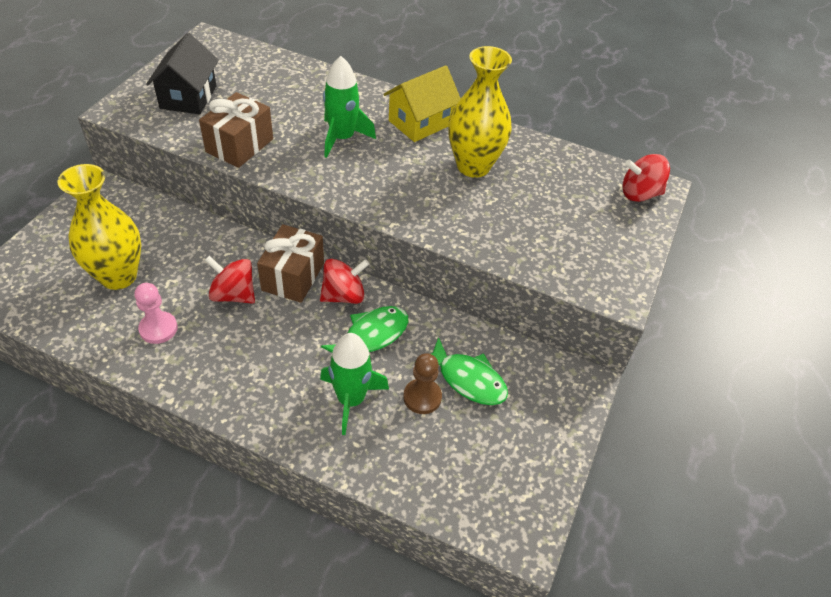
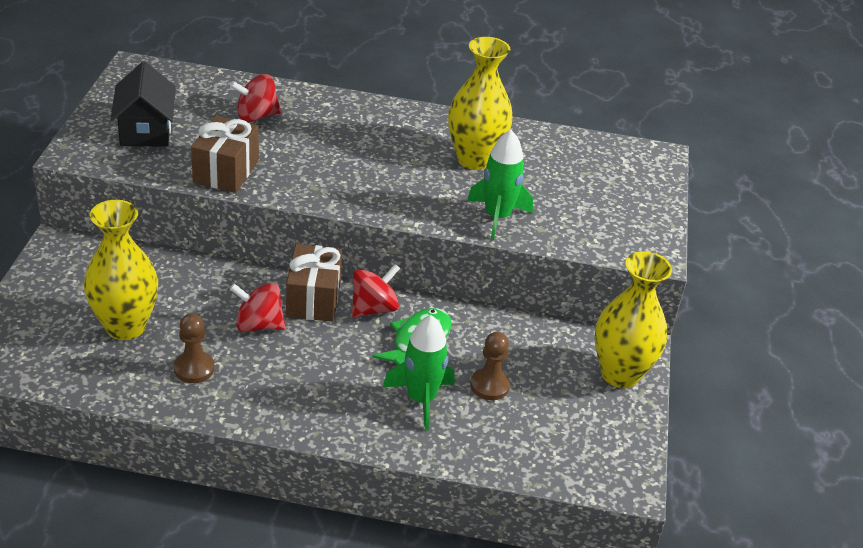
camera: 15 degrees left, 10 degrees down
pink pawn [134,283,178,344] -> brown pawn [174,313,215,383]
green rocket [323,56,376,158] -> green rocket moved to [467,130,533,241]
yellow house [384,66,461,142] -> none
green fish [431,337,508,405] -> none
red spinning top [622,154,670,202] -> red spinning top moved to [230,74,281,122]
none -> yellow vase [595,251,672,388]

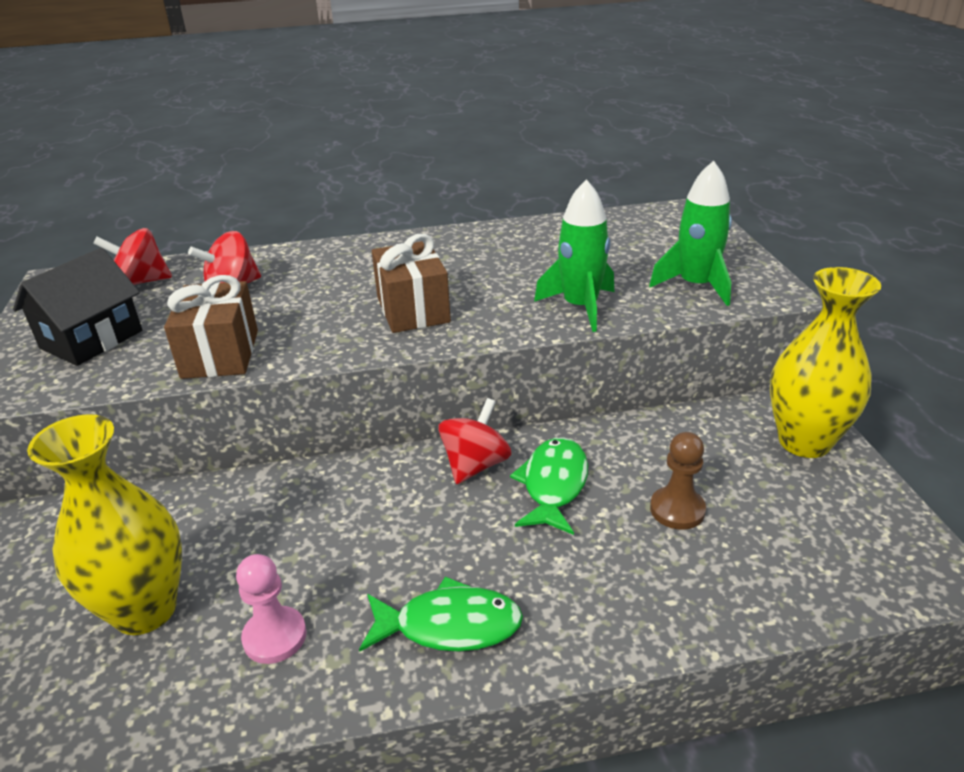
camera: 15 degrees left, 5 degrees down
black house [110,61,176,146] -> black house turned 60 degrees clockwise [13,248,142,366]
brown pawn [174,313,215,383] -> pink pawn [236,554,306,664]
red spinning top [230,282,286,332] -> red spinning top moved to [93,228,172,285]
brown gift [286,244,342,322] -> brown gift moved to [372,234,451,333]
green rocket [383,315,455,431] -> green rocket moved to [649,161,732,306]
yellow vase [448,37,513,170] -> none
none -> green fish [359,577,523,652]

